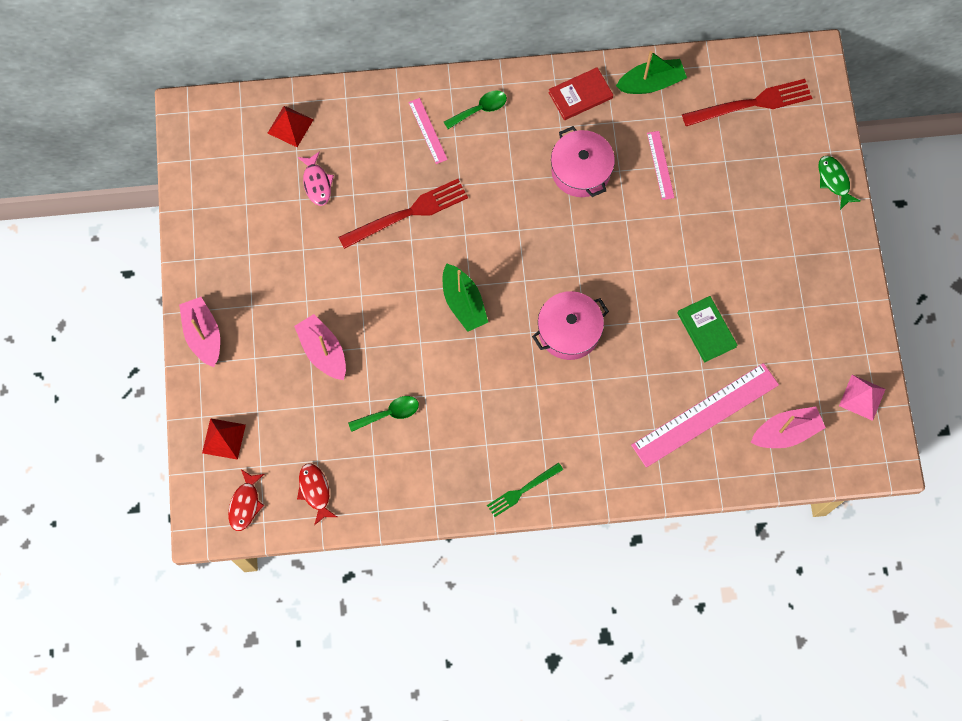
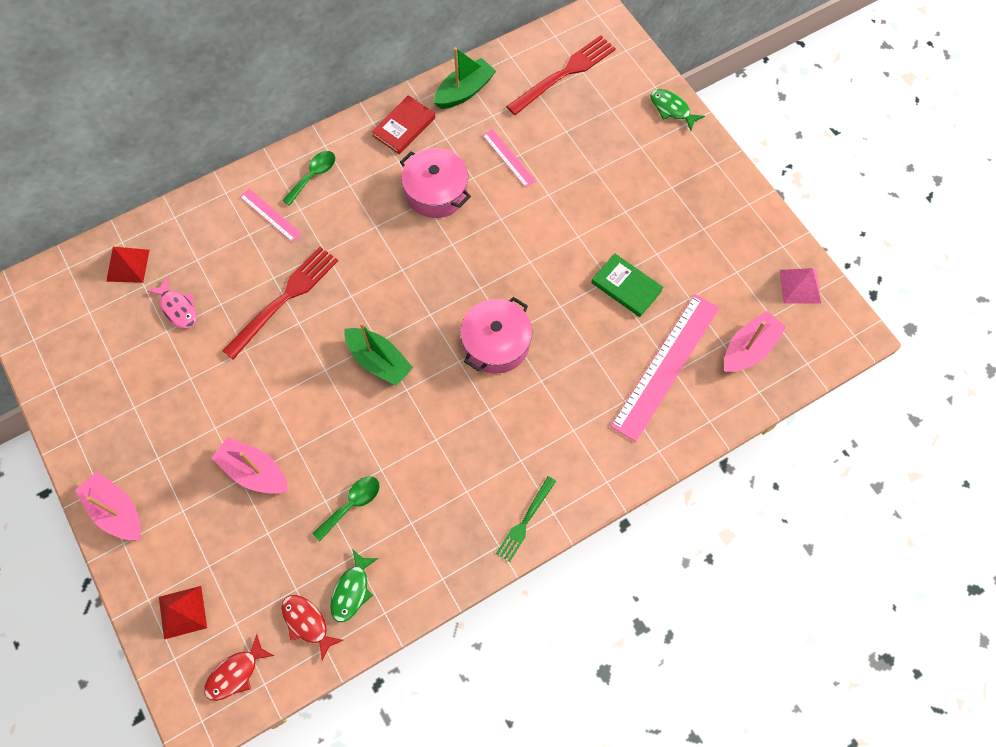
camera: 25 degrees left, 5 degrees down
red fish [228,469,264,531] -> red fish turned 60 degrees clockwise [204,634,274,701]
none -> green fish [330,549,378,622]

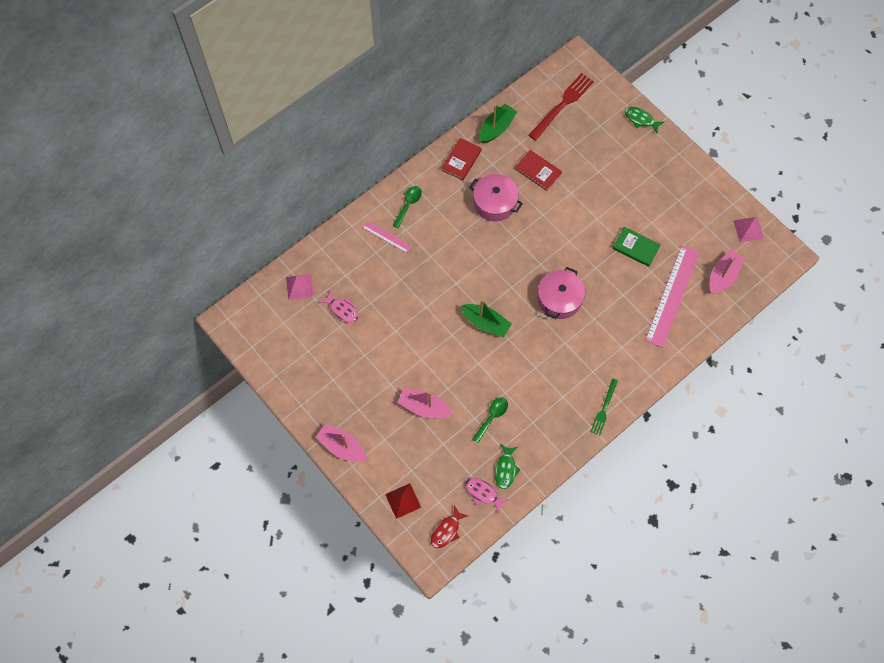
camera: 10 degrees left, 0 degrees up
red pyramid [106,247,150,283] -> pink pyramid [286,274,314,300]
red fork [222,247,338,360] -> none
red fish [281,595,343,661] -> pink fish [465,478,509,513]
pink ruler [482,129,536,188] -> red book [515,150,562,191]

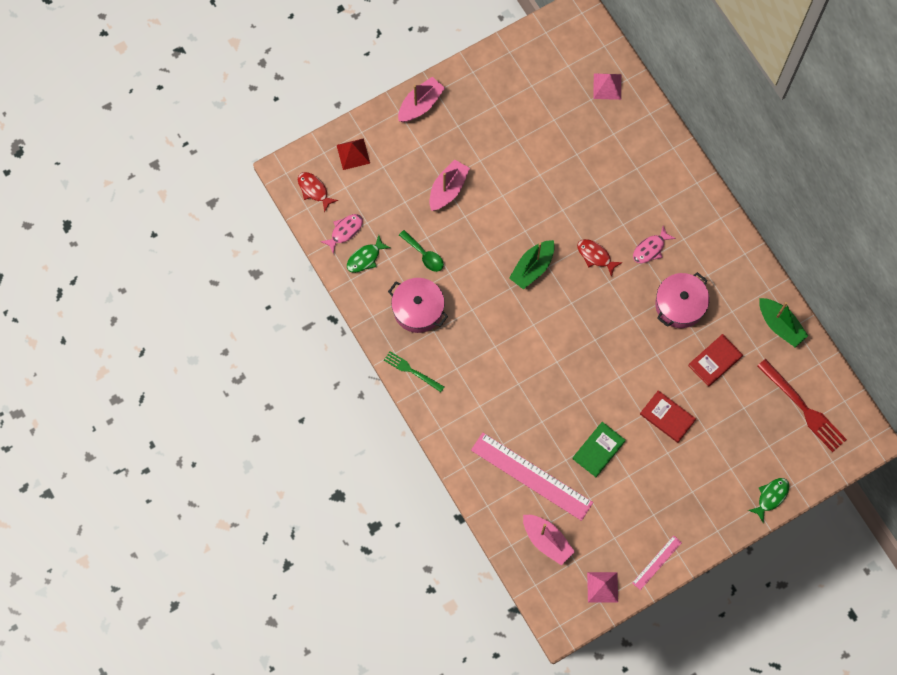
camera: 100 degrees right, 5 degrees up
pink fish [319,290,359,323] -> pink fish moved to [633,226,676,263]
pink ruler [362,221,412,253] -> pink ruler moved to [632,536,682,590]
green spoon [392,186,422,228] -> none
red book [441,138,482,180] -> red book moved to [640,390,696,443]
green fish [495,444,521,489] -> green fish turned 60 degrees counterclockwise [347,235,391,273]
pink pot [538,267,585,319] -> pink pot moved to [388,278,448,333]
none -> red fish [577,239,623,277]

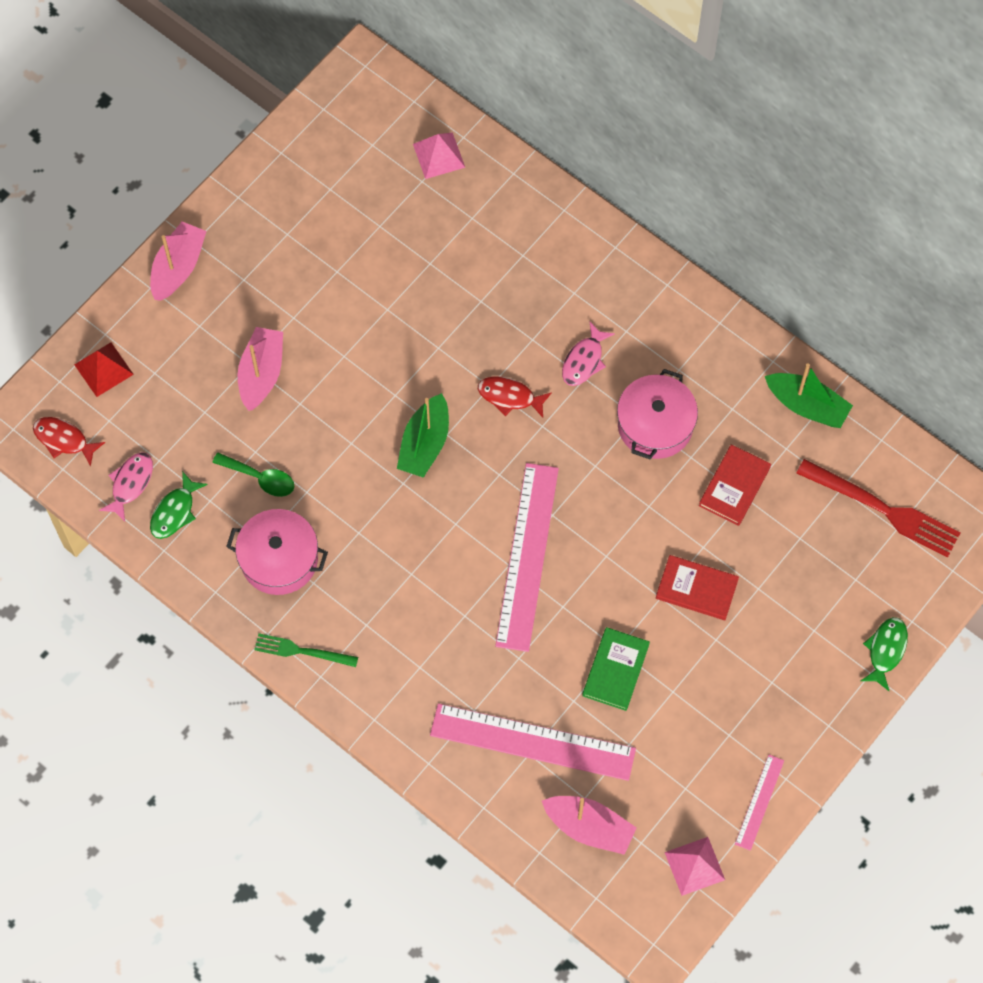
camera: 20 degrees left, 5 degrees down
none -> pink ruler [495,463,559,652]

